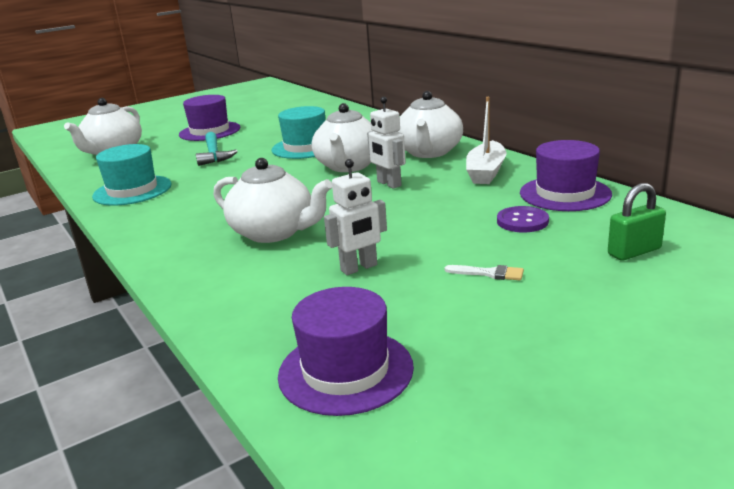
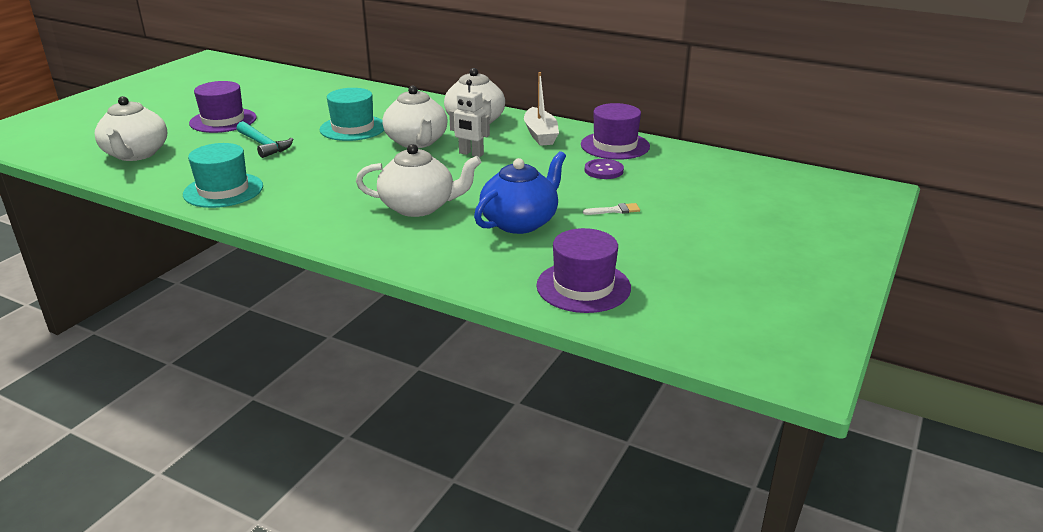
camera: 30 degrees left, 5 degrees up
white robot [324,159,387,275] -> blue teapot [474,151,566,234]
green padlock [608,183,666,261] -> none

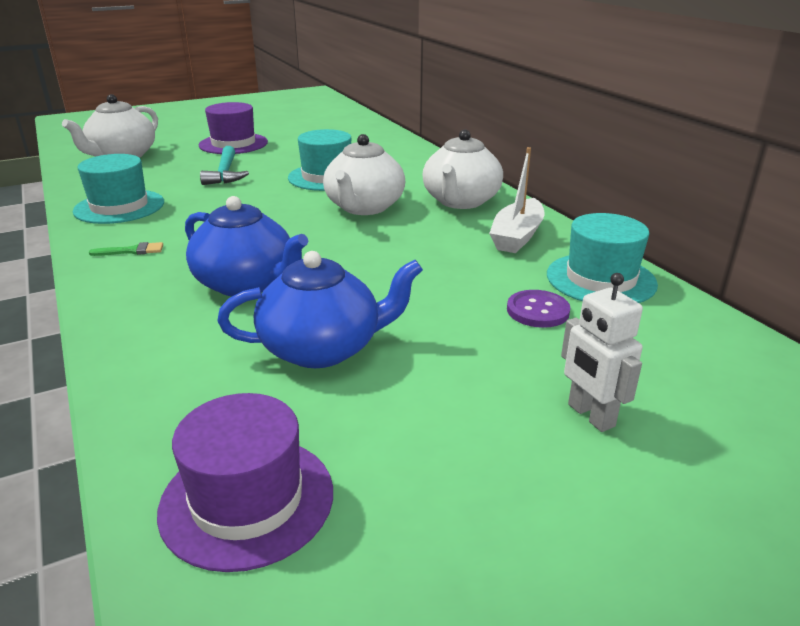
camera: 35 degrees right, 0 degrees up
white teapot [356,144,481,217] -> blue teapot [185,196,308,296]
white robot [449,80,490,157] -> white robot moved to [561,273,643,432]
purple hat [581,103,650,160] -> turquoise hat [547,213,658,303]
white brush [583,203,640,215] -> none
none -> green brush [89,242,163,256]

